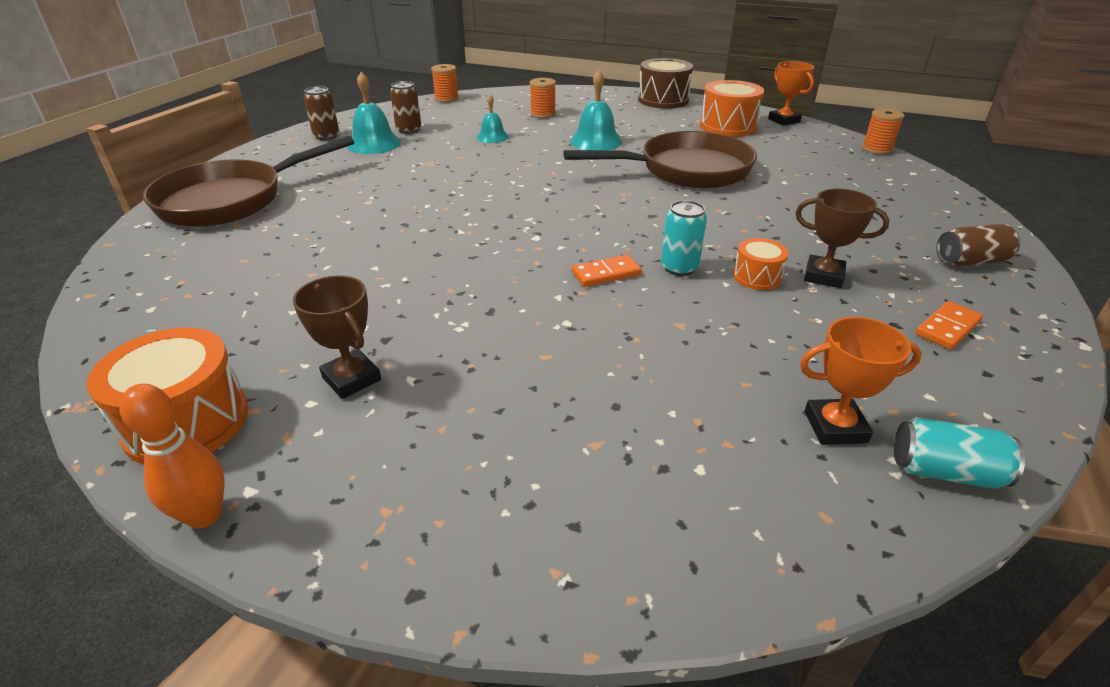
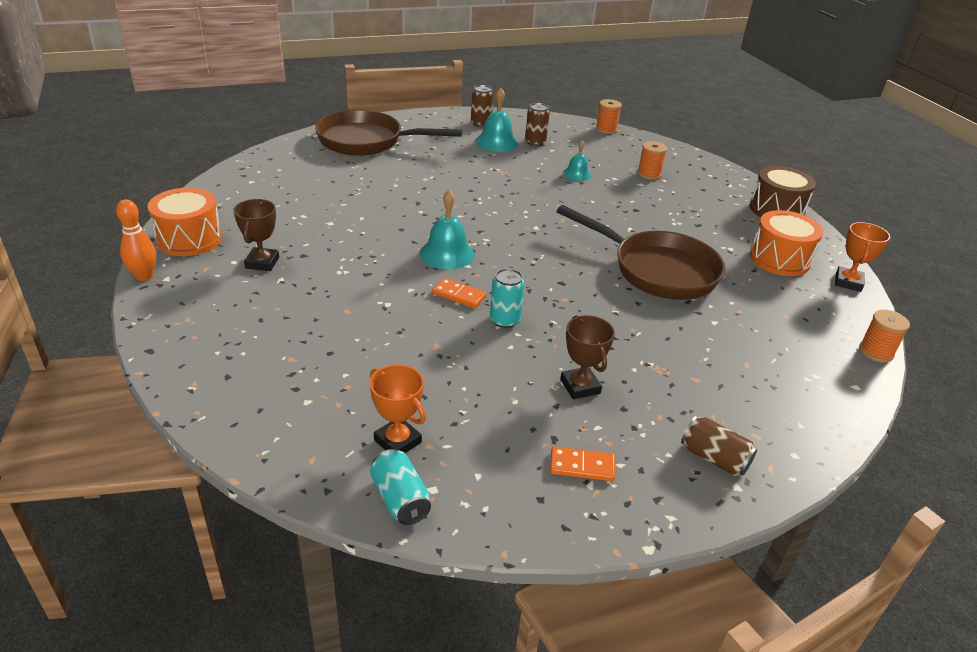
camera: 45 degrees right, 0 degrees up
turquoise bell [570,70,622,150] -> turquoise bell moved to [420,190,475,269]
orange drum [733,238,789,290] -> none

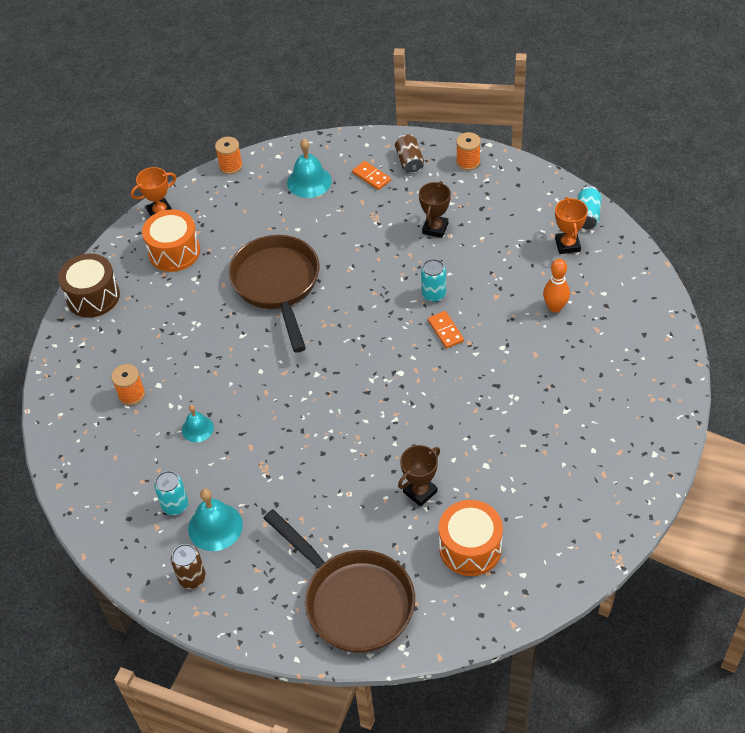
camera: 135 degrees left, 15 degrees up
orange bowling pin [116,199,156,281] -> orange bowling pin moved to [543,259,570,313]
orange drum [148,188,222,256] -> orange drum moved to [439,500,503,576]
brown trophy [234,199,279,271] -> brown trophy moved to [398,445,440,507]
turquoise bell [420,190,475,269] -> turquoise bell moved to [287,139,332,198]
brown can [525,103,550,146] -> turquoise can [154,471,188,515]
orange domino [550,446,615,481] -> orange domino moved to [352,161,391,190]
orange spool [596,99,622,134] -> orange spool moved to [456,132,481,170]

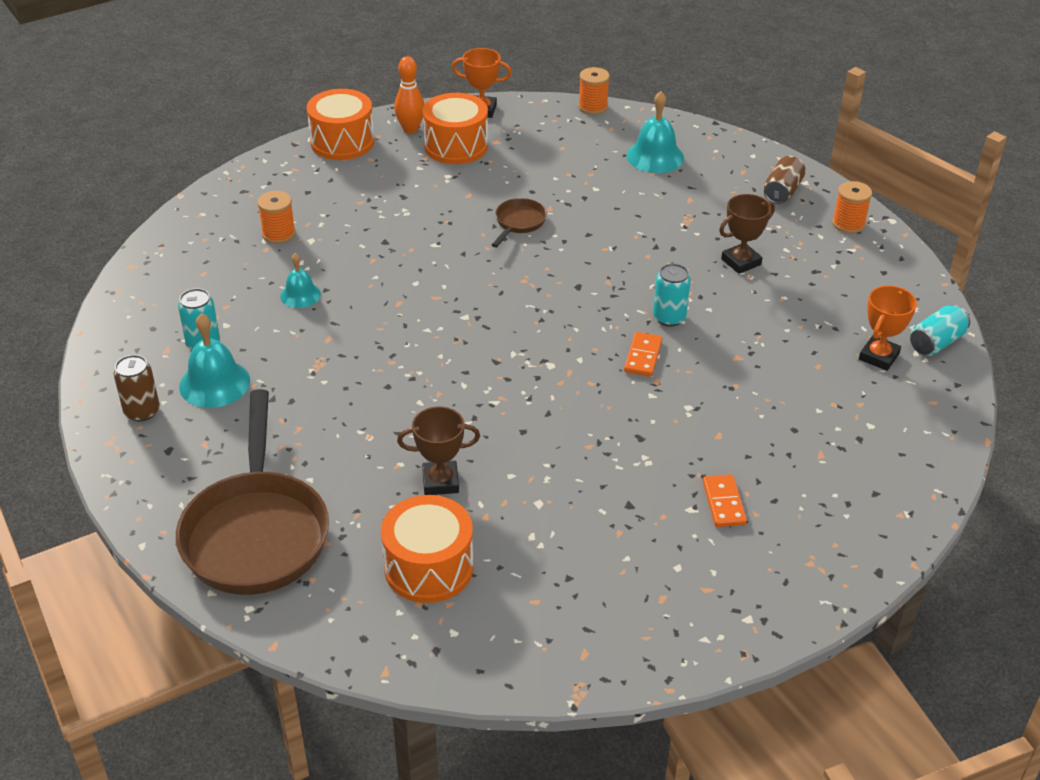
camera: 35 degrees right, 10 degrees down
brown drum [58,254,120,318] -> orange drum [307,89,374,160]
brown pan [228,235,319,352] -> brown pan [492,198,547,247], size x0.44
orange domino [352,161,391,190] -> orange domino moved to [703,474,747,527]
orange bowling pin [543,259,570,313] -> orange bowling pin moved to [394,56,425,133]

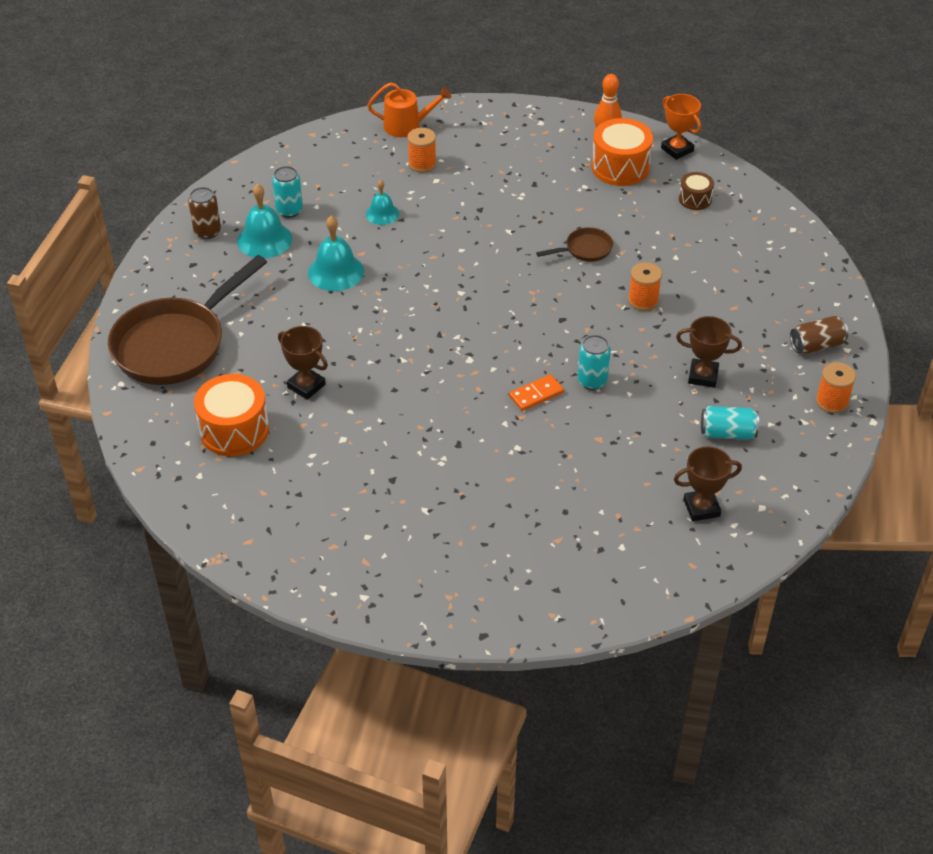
camera: 45 degrees right, 5 degrees up
orange drum [307,89,374,160] -> none
orange spool [578,67,610,115] -> orange spool moved to [628,262,662,311]
turquoise bell [627,91,684,173] -> turquoise bell moved to [308,216,364,291]
orange domino [703,474,747,527] -> none
orange trophy [859,286,917,371] -> brown trophy [674,446,742,521]
turquoise can [910,305,970,356] -> turquoise can moved to [701,406,759,440]
none -> orange watering can [367,83,451,137]
none -> brown drum [679,172,714,210]

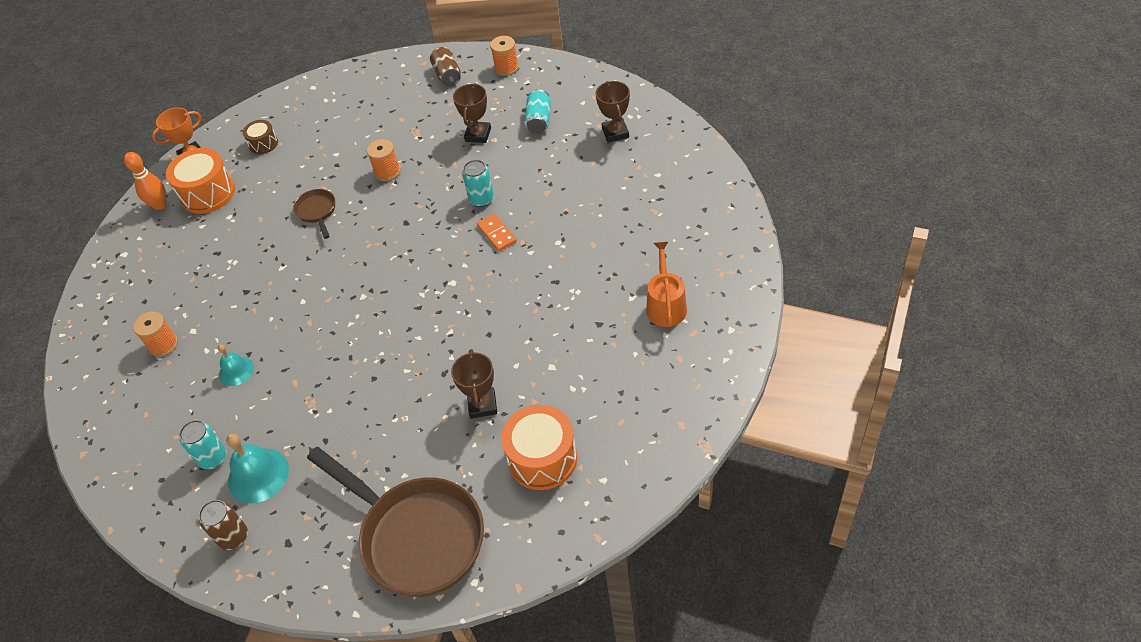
camera: 85 degrees left, 5 degrees up
brown trophy [278,326,328,400] -> brown trophy turned 45 degrees counterclockwise [451,349,497,419]
turquoise bell [308,216,364,291] -> none
orange watering can [367,83,451,137] -> orange watering can moved to [646,242,687,327]

